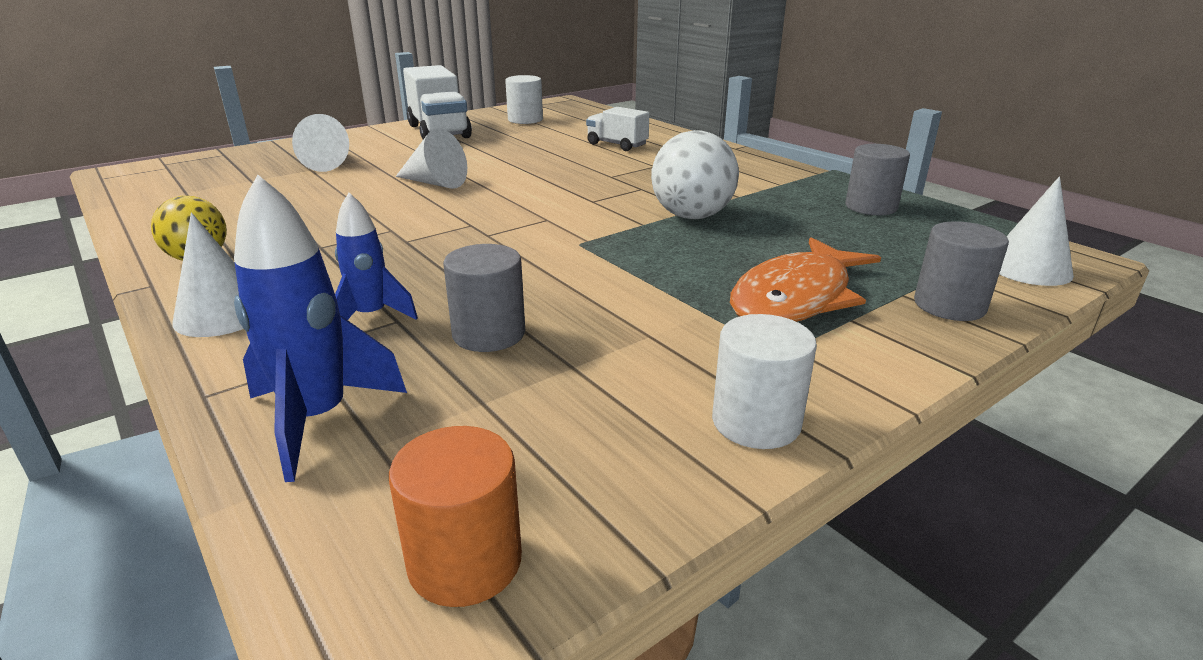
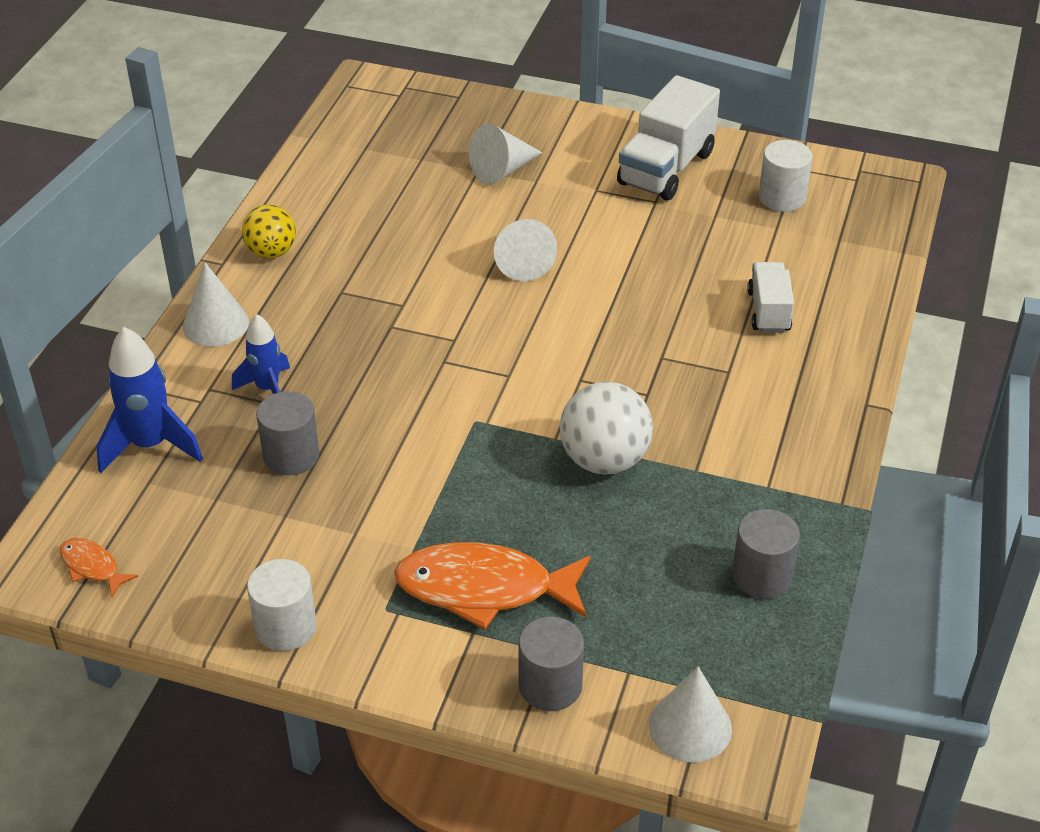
camera: 55 degrees right, 15 degrees up
orange cylinder [389,426,522,607] -> orange fish [60,538,139,597]

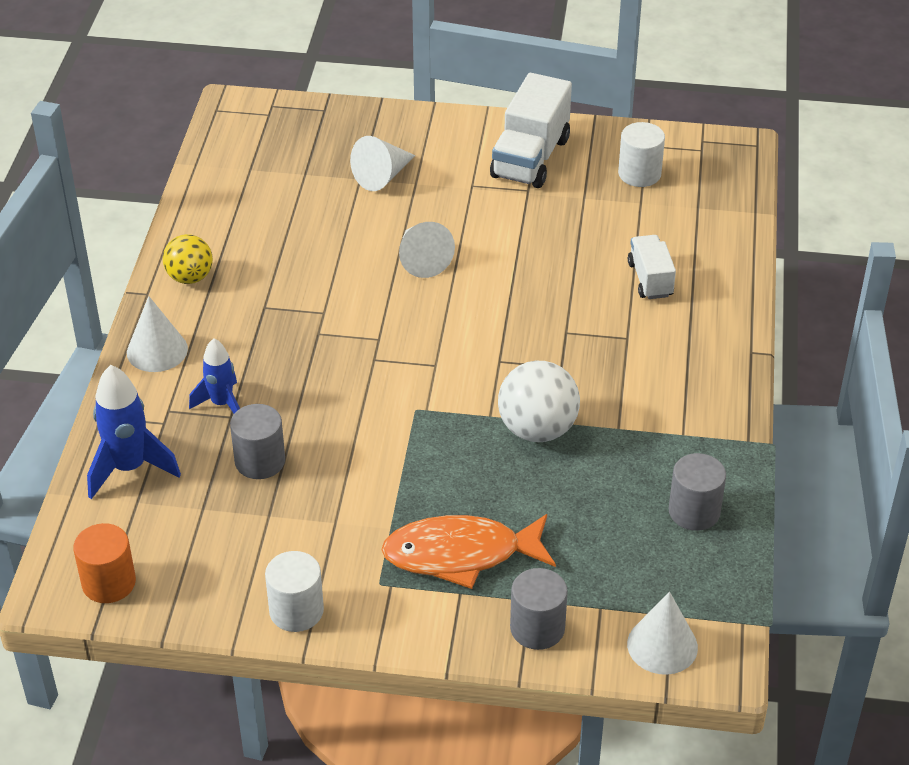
camera: 10 degrees left, 0 degrees up
orange fish [60,538,139,597] -> orange cylinder [73,523,136,603]

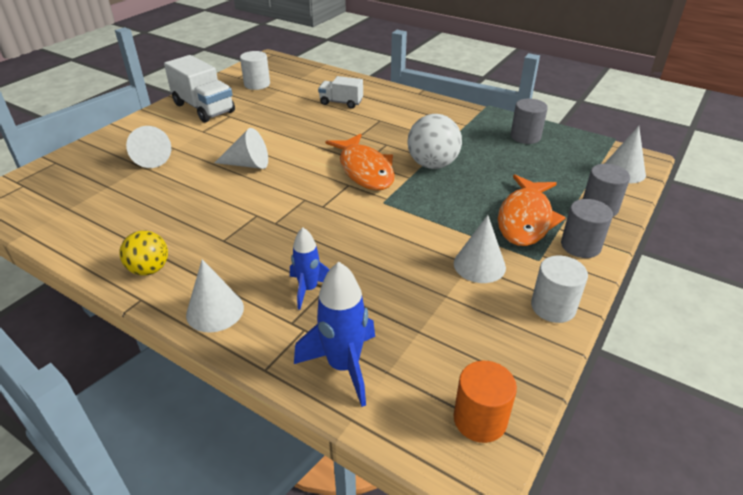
camera: 65 degrees left, 5 degrees down
grey cylinder [230,404,285,479] -> grey cylinder moved to [561,199,613,258]
none -> orange fish [325,134,395,190]
none -> white cone [454,215,506,283]

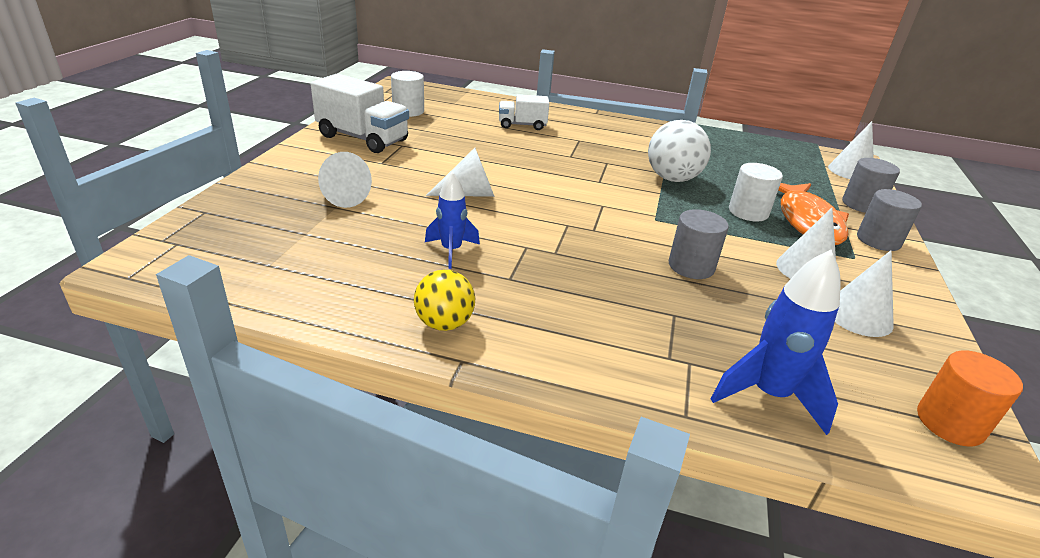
camera: 20 degrees left, 5 degrees down
white cone [186,259,244,333] -> white cone moved to [835,250,894,337]
blue rocket [290,228,330,310] -> blue rocket moved to [425,171,480,269]
orange fish [325,134,395,190] -> none
grey cylinder [511,99,548,144] -> grey cylinder moved to [669,209,729,279]
white cylinder [531,256,588,323] -> white cylinder moved to [729,163,783,222]

